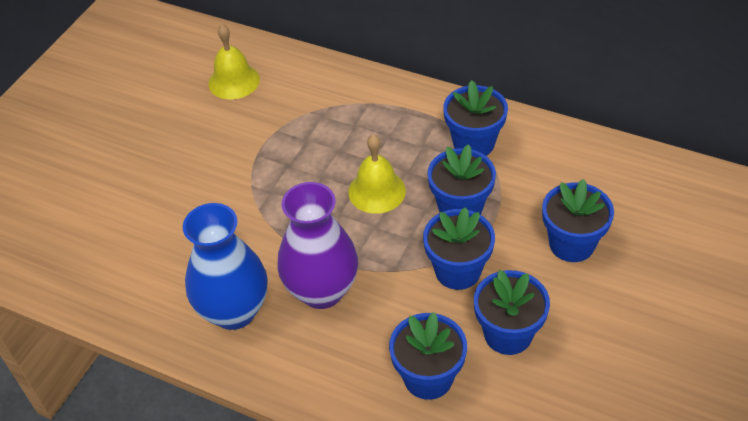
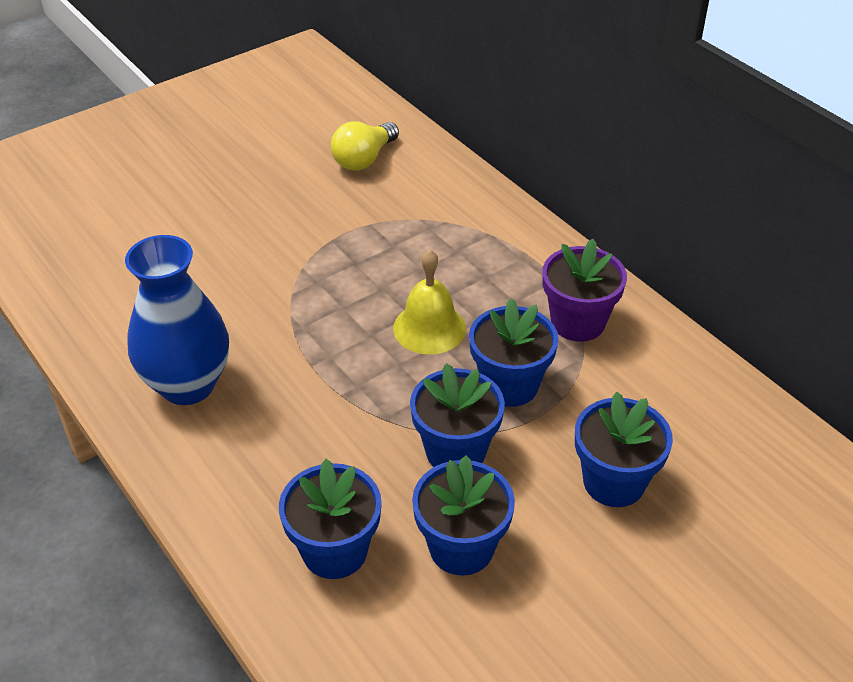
camera: 25 degrees right, 5 degrees down
yellow bell [208,24,260,99] -> yellow light bulb [331,122,399,171]
purple vase [277,182,358,309] -> none
blue flower pot [443,80,508,156] -> purple flower pot [542,239,627,342]

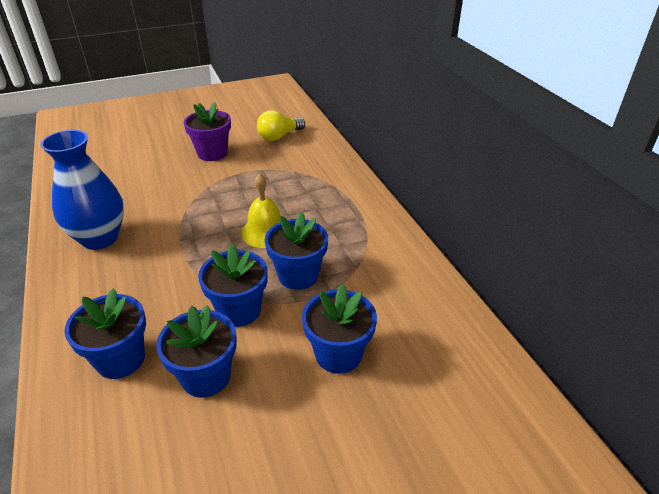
camera: 15 degrees right, 5 degrees down
purple flower pot [542,239,627,342] -> purple flower pot moved to [183,102,231,161]

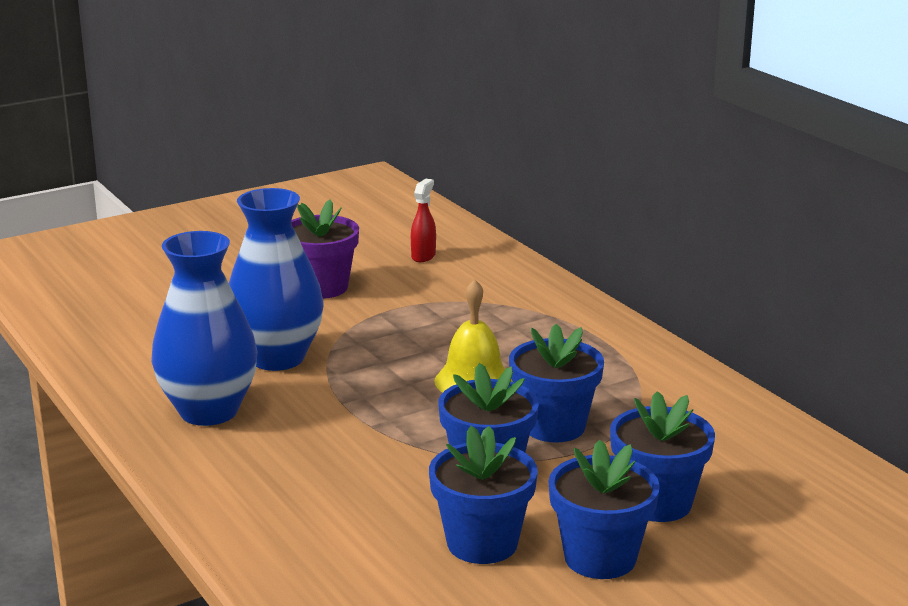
camera: 10 degrees left, 15 degrees down
blue flower pot [64,288,146,379] -> blue flower pot moved to [549,440,660,579]
yellow light bulb [257,110,305,141] -> red spray bottle [411,179,436,262]
none -> blue vase [229,188,323,371]

